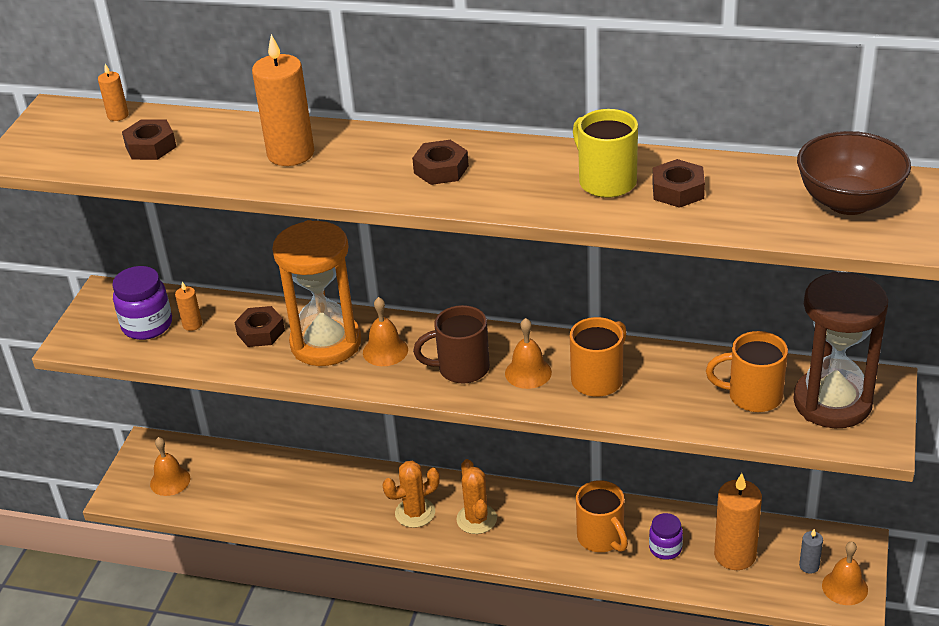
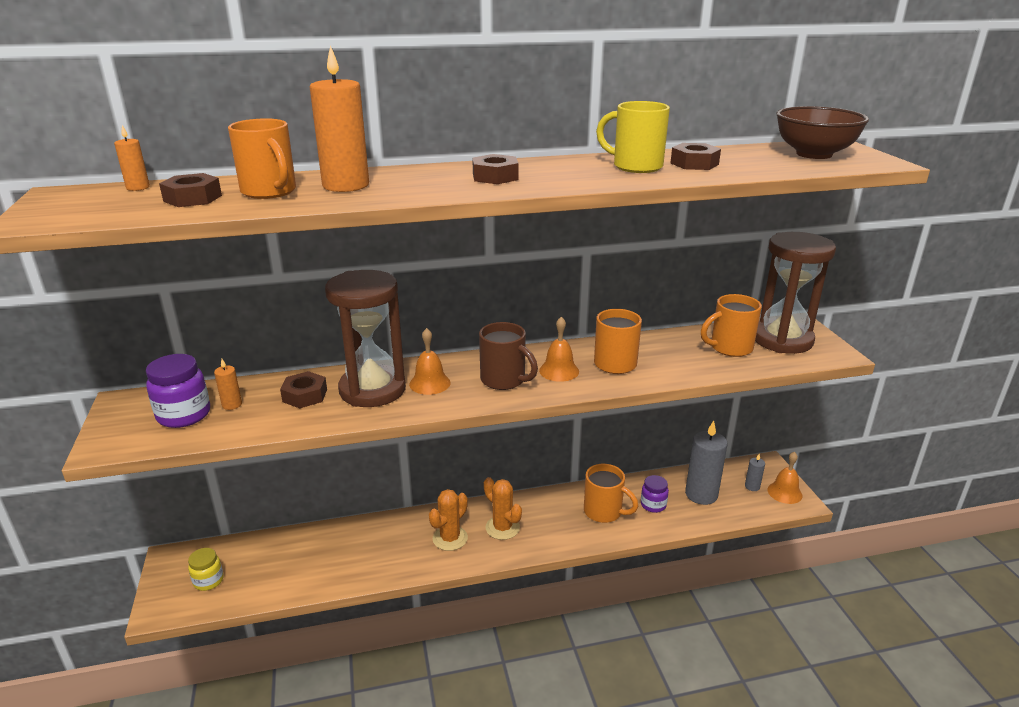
camera: 30 degrees left, 10 degrees down
orange bell [150,437,190,496] -> yellow jar [188,548,223,591]
orange hourglass [272,220,361,366] -> brown hourglass [325,270,406,407]
brown mug [413,305,490,383] -> brown mug turned 105 degrees counterclockwise [479,322,538,390]
orange candle [714,473,762,570] -> grey candle [685,420,727,505]
none -> orange mug [228,118,296,199]

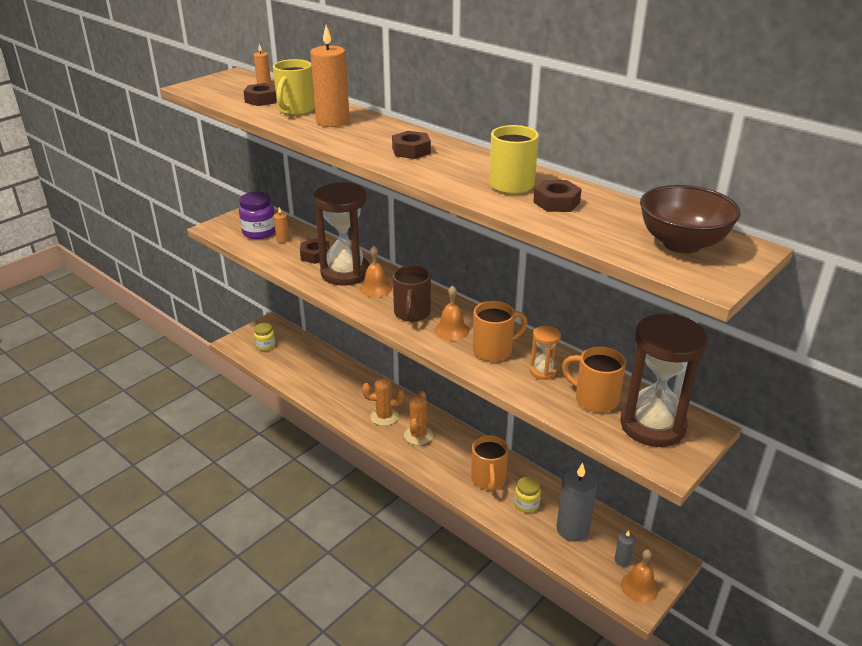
camera: 55 degrees right, 5 degrees up
orange mug [228,118,296,199] -> yellow mug [273,59,315,115]
purple jar [641,475,669,513] -> yellow jar [514,477,541,513]
none -> orange hourglass [530,326,561,380]

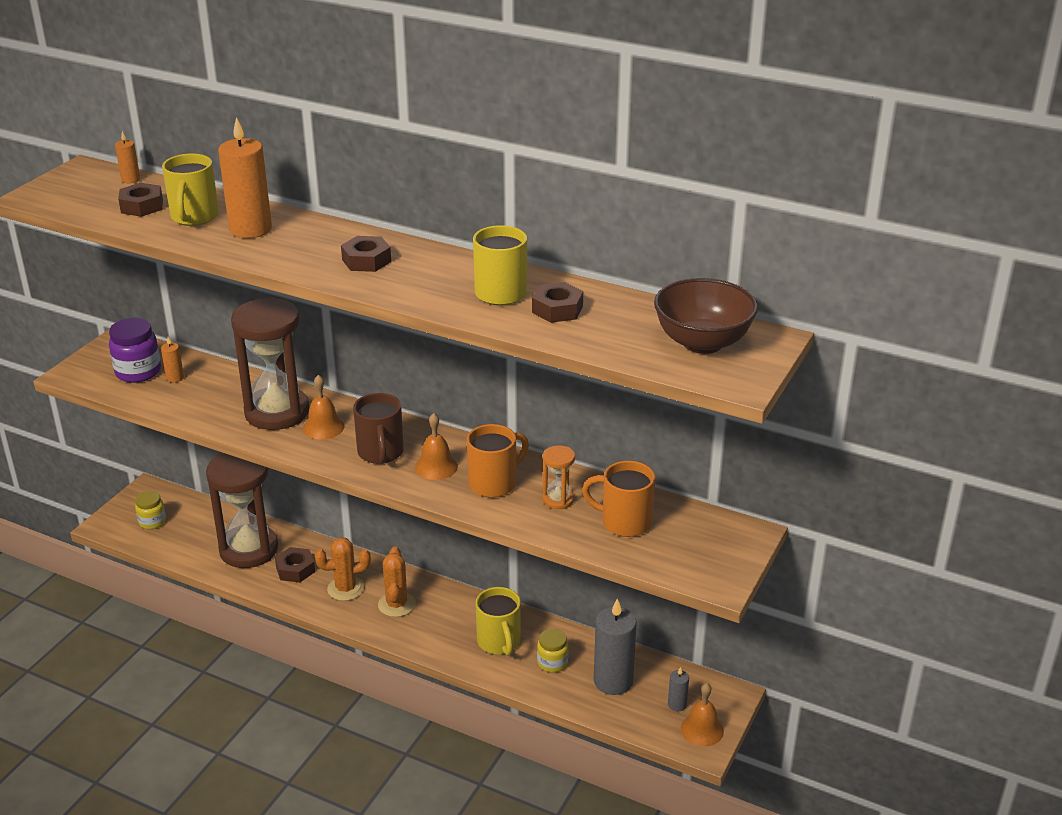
camera: 15 degrees left, 0 degrees up
brown nut [300,239,329,264] -> brown nut moved to [275,547,315,582]
orange mug [471,435,508,492] -> yellow mug [475,587,521,656]
brown hourglass [620,314,708,447] -> brown hourglass moved to [206,453,278,568]

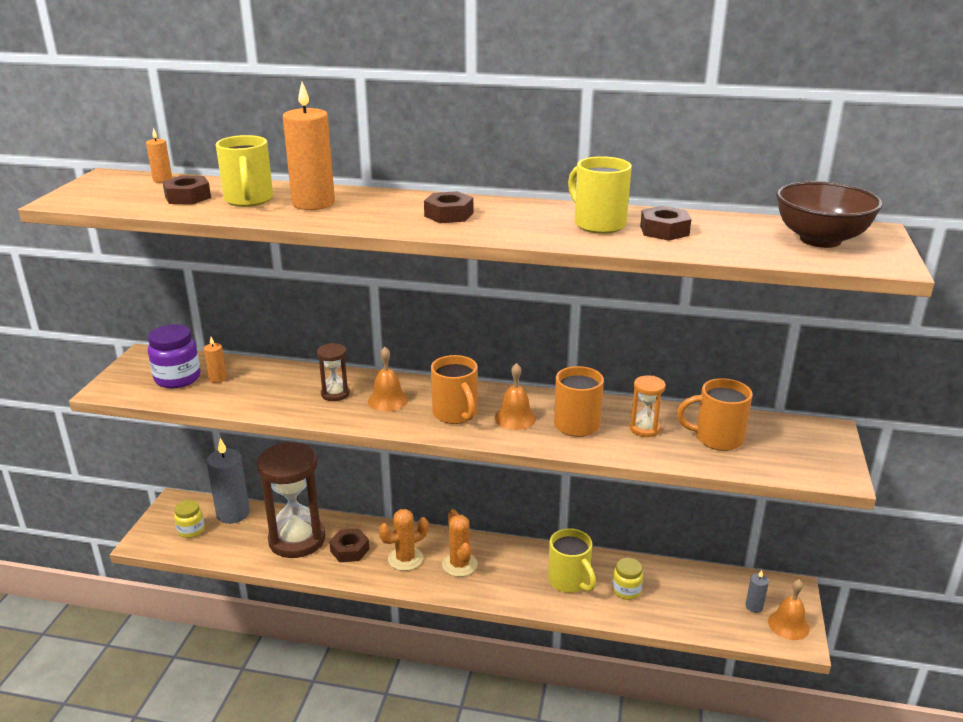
camera: 15 degrees left, 5 degrees down
brown hourglass [231,297,309,430] -> brown hourglass [317,343,350,401], size x0.45
brown mug [353,393,404,464] -> orange mug [431,355,478,424]
grey candle [594,599,637,695] -> grey candle moved to [206,438,250,524]

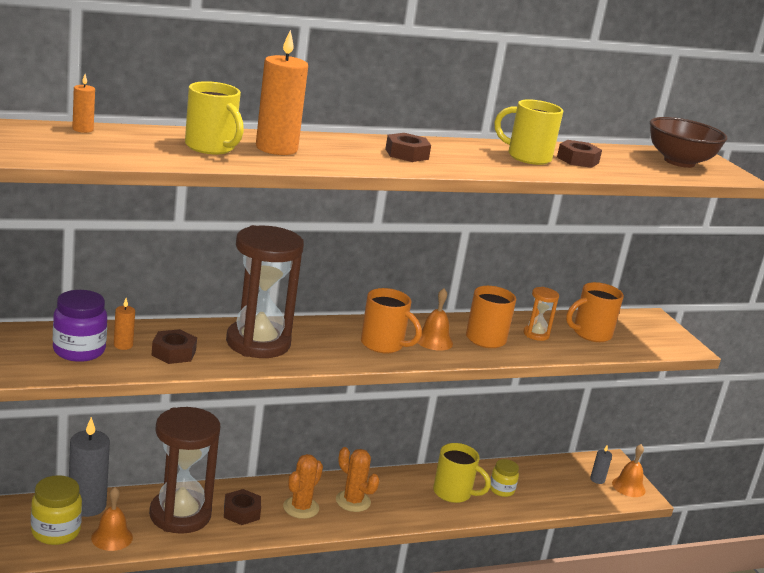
camera: 35 degrees left, 5 degrees down
brown nut [162,175,211,205] -> brown nut moved to [152,329,197,364]
yellow jar [174,500,205,538] -> yellow jar [31,475,82,545], size x1.56
brown hourglass [317,343,350,401] -> brown hourglass [226,225,304,358], size x2.21
orange bell [368,347,408,411] -> orange bell moved to [91,487,133,551]

